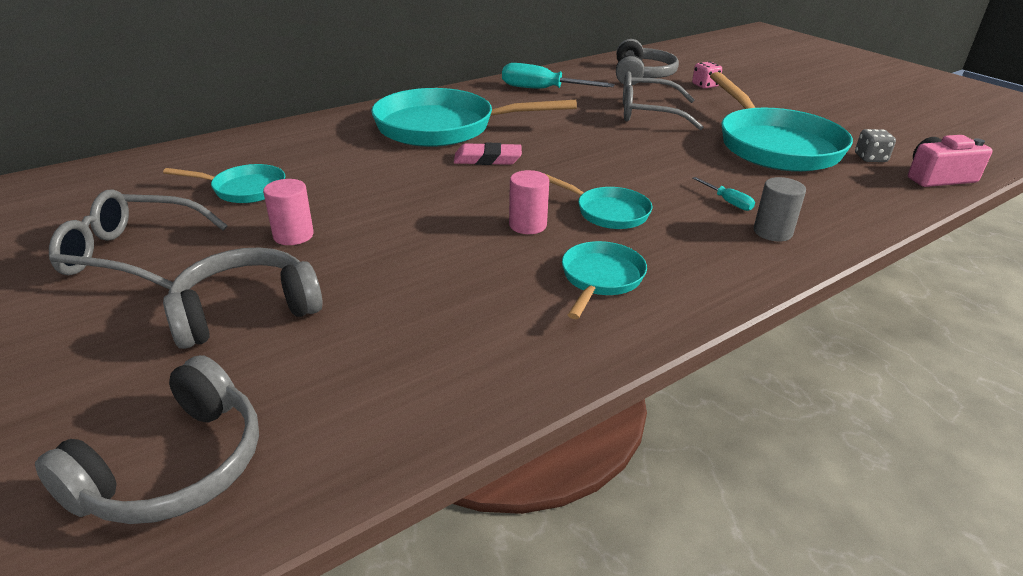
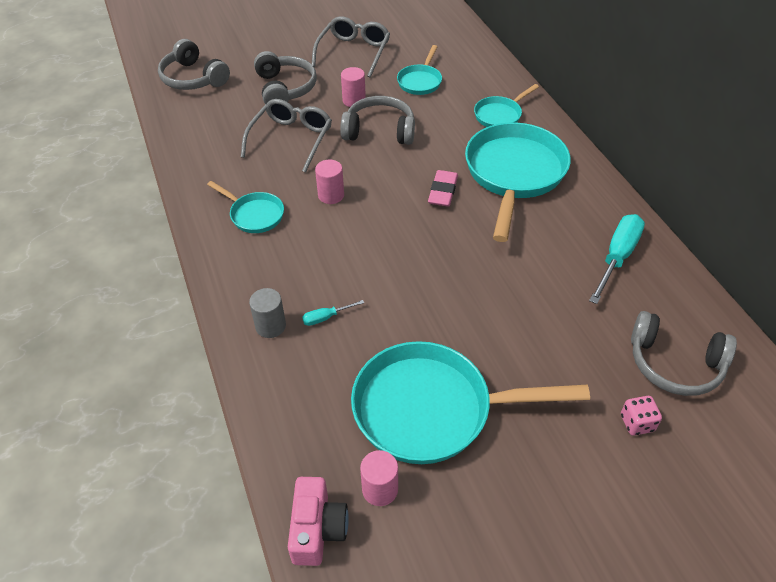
camera: 105 degrees right, 15 degrees up
turquoise pan [544,173,652,229] -> turquoise pan moved to [474,84,539,127]
grey glasses [623,71,703,130] -> grey glasses moved to [241,99,332,173]
grey dice [855,129,896,162] -> pink cylinder [360,450,398,506]
none -> grey headphones [340,96,415,145]

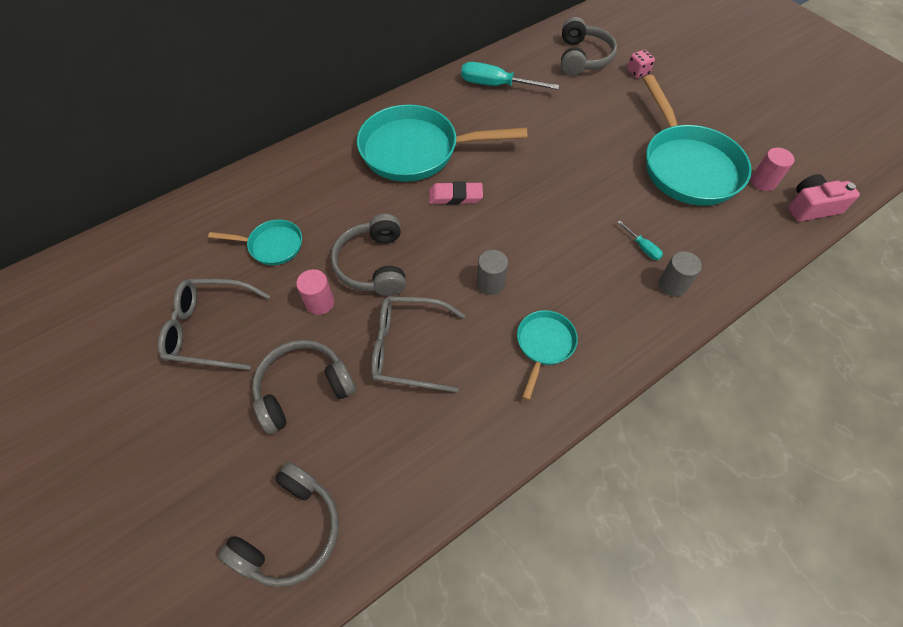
camera: 105 degrees left, 10 degrees up
pink cylinder [315,159,344,204] -> grey cylinder [477,250,508,295]
turquoise pan [474,84,539,127] -> none

